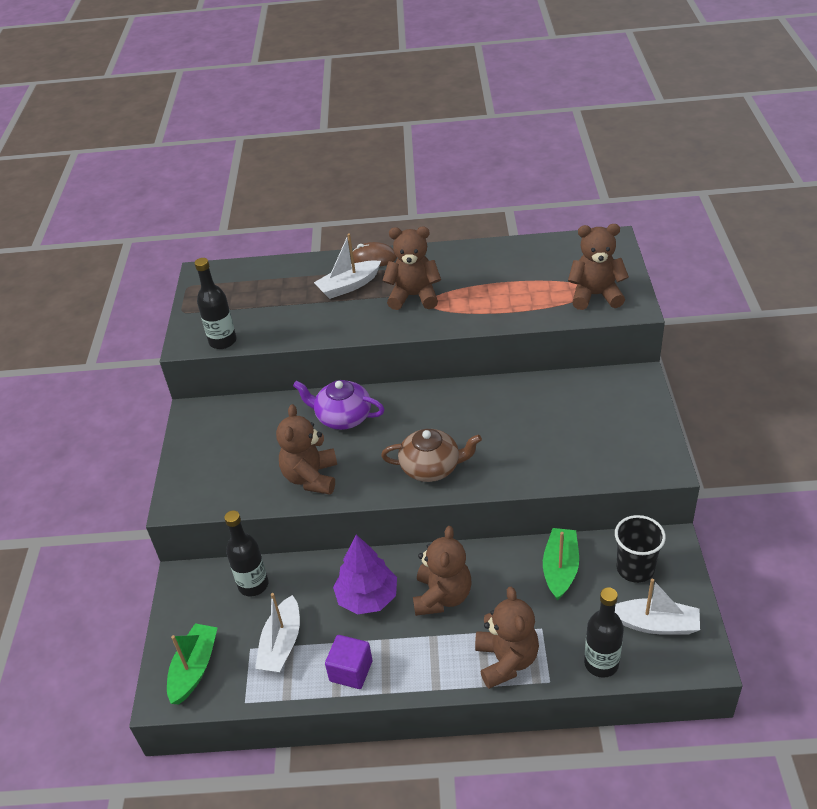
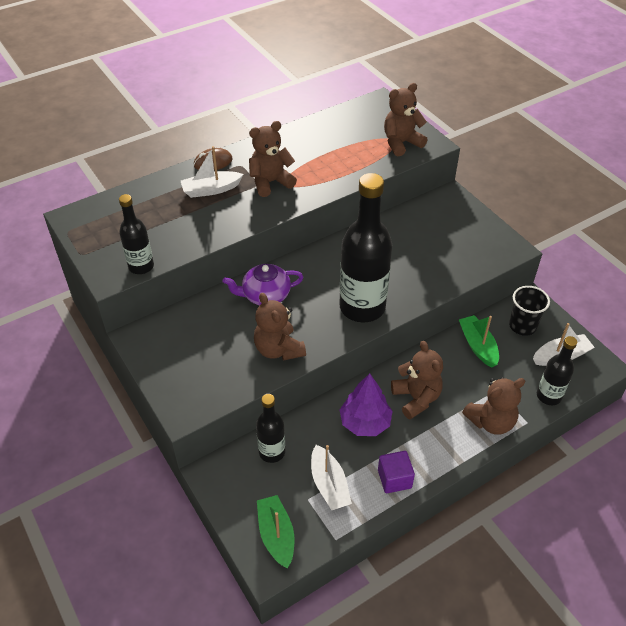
camera: 35 degrees left, 5 degrees up
white boat [314,234,381,299] -> white boat turned 45 degrees clockwise [181,146,243,198]
brown teapot [381,429,482,482] -> black bottle [339,173,392,322]
brown teddy bear [475,587,539,689] -> brown teddy bear turned 105 degrees clockwise [462,378,525,435]

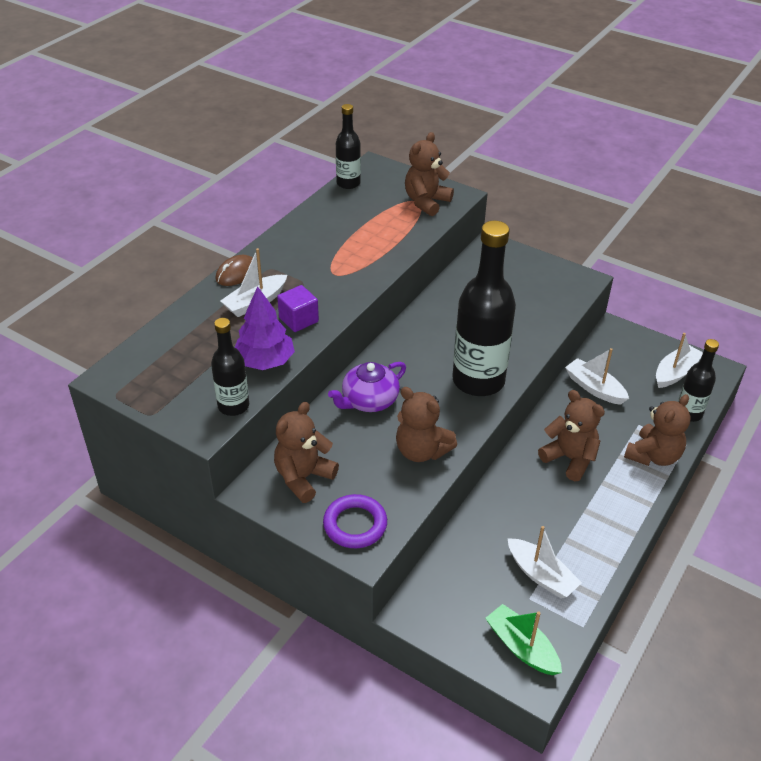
camera: 25 degrees left, 5 degrees down
brown teddy bear [249,121,297,197] -> brown teddy bear moved to [274,402,339,503]
black bottle [256,394,285,463] -> black bottle moved to [336,104,361,189]
purple tree [340,373,392,436] -> purple tree moved to [235,286,295,370]
purple cube [378,451,415,493] -> purple cube moved to [277,285,319,332]
green boat [459,315,499,368] -> white boat [565,348,629,405]
black cup [509,286,550,336] -> none
none -> purple ring [323,494,387,548]

